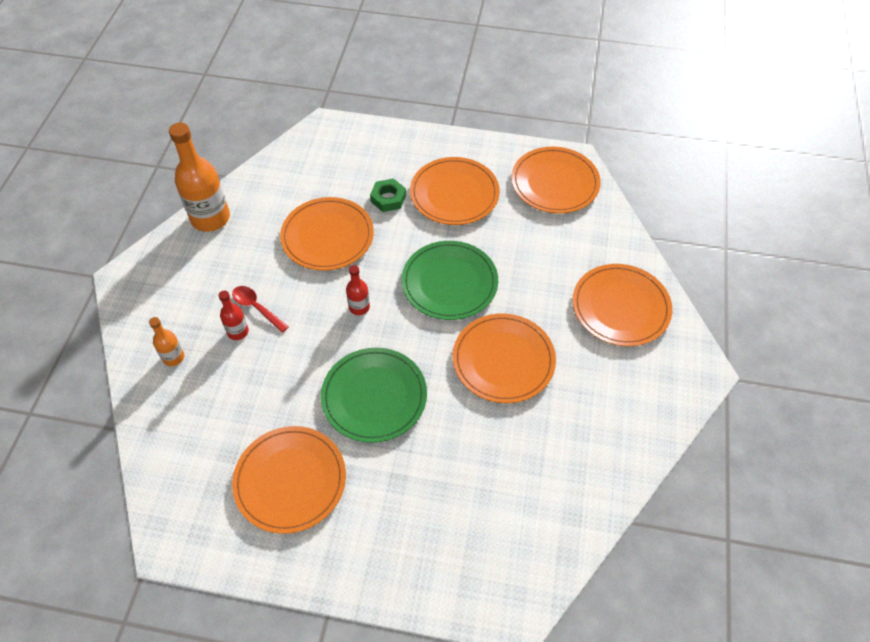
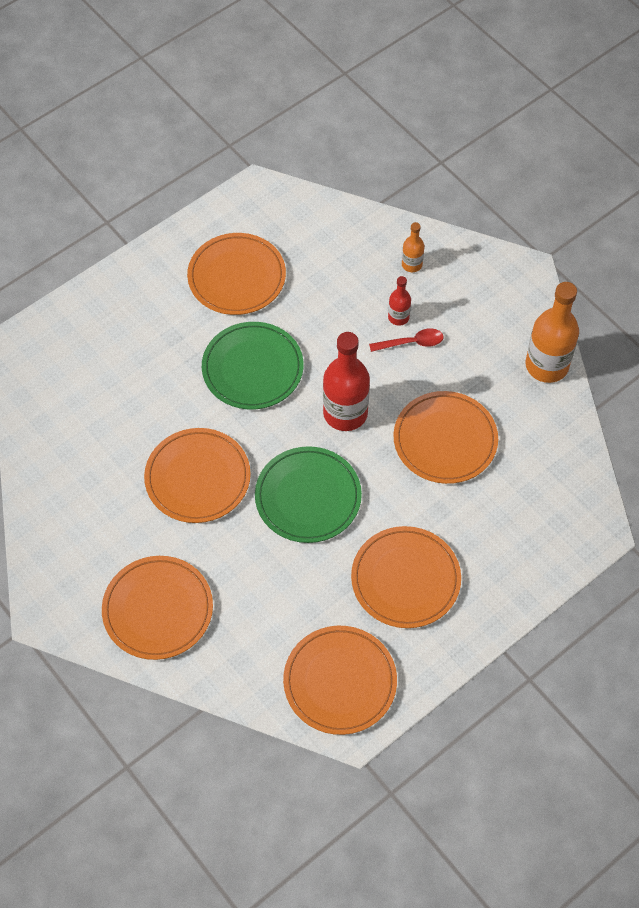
camera: 130 degrees right, 5 degrees up
red bottle [346,265,370,315] -> red bottle [323,332,370,431], size x2.01
green nut [370,179,406,212] -> none

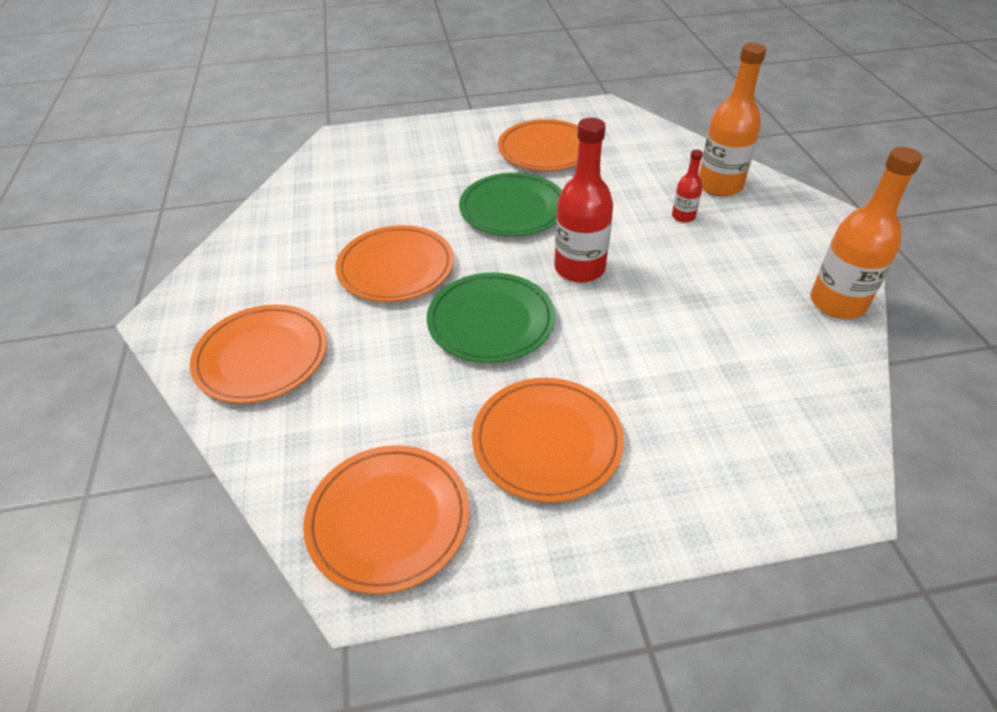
camera: 30 degrees right, 15 degrees down
red spoon [369,328,443,352] -> none
orange plate [393,391,498,484] -> none
orange bottle [402,222,425,272] -> orange bottle [699,43,767,196], size x2.01

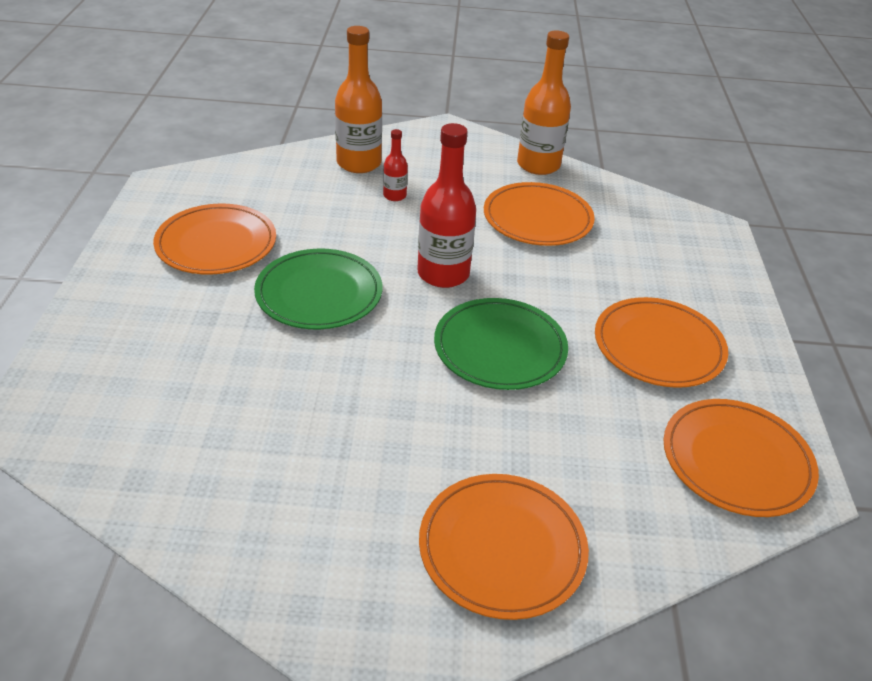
camera: 80 degrees left, 5 degrees down
orange plate [335,225,454,302] -> orange plate moved to [484,182,595,246]

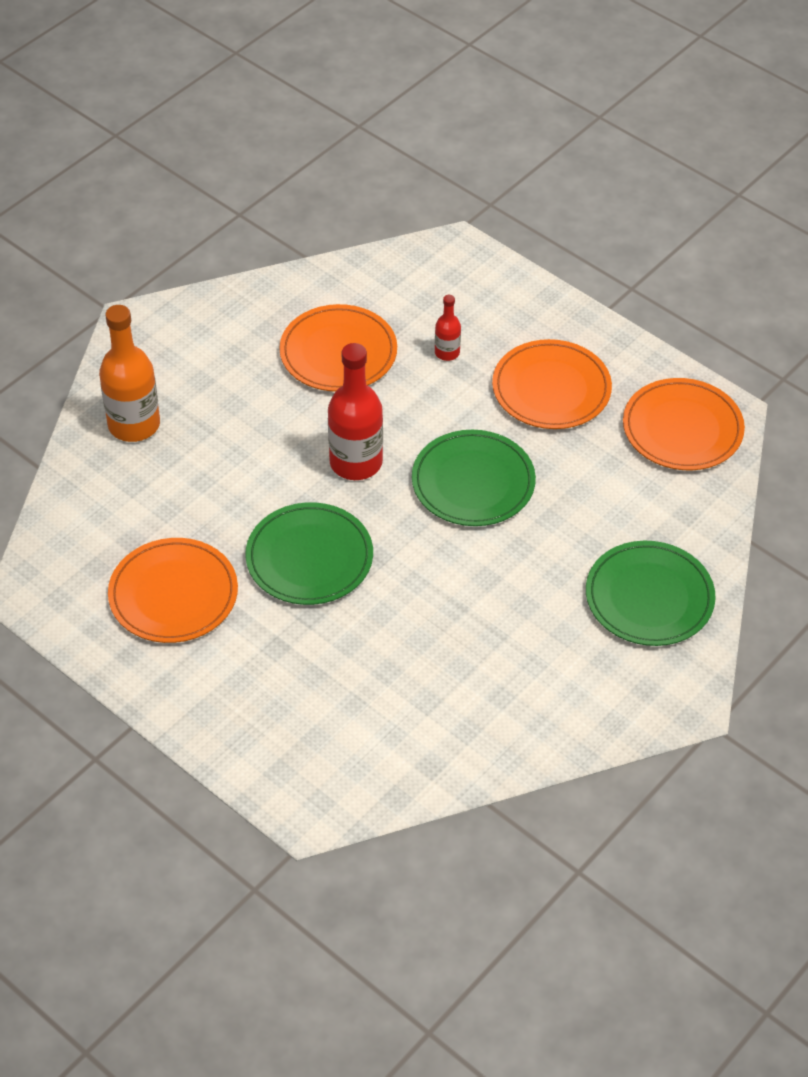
camera: 50 degrees left, 10 degrees up
red bottle [383,129,408,201] -> red bottle moved to [435,295,461,361]
orange plate [419,474,589,620] -> green plate [586,541,716,646]
orange bottle [517,30,571,175] -> none

